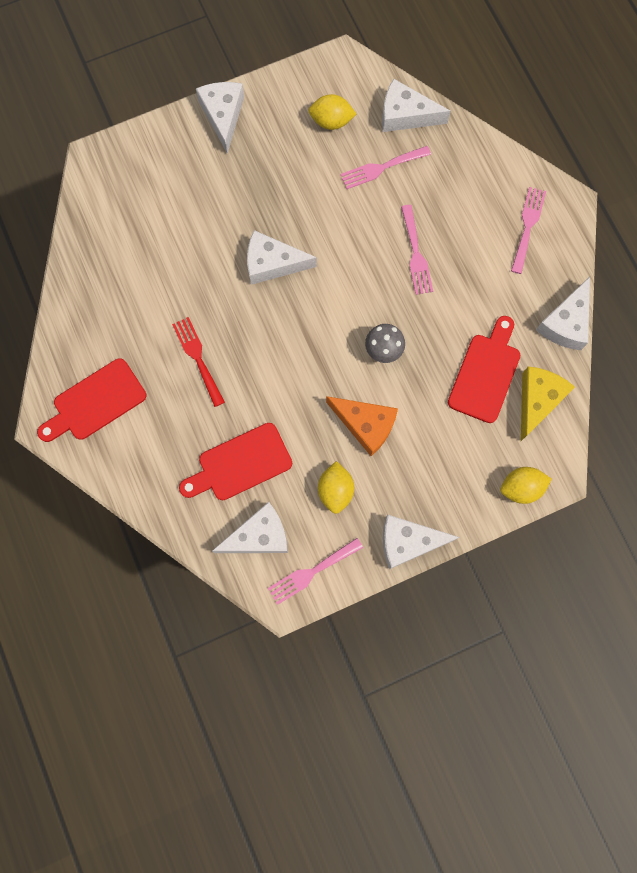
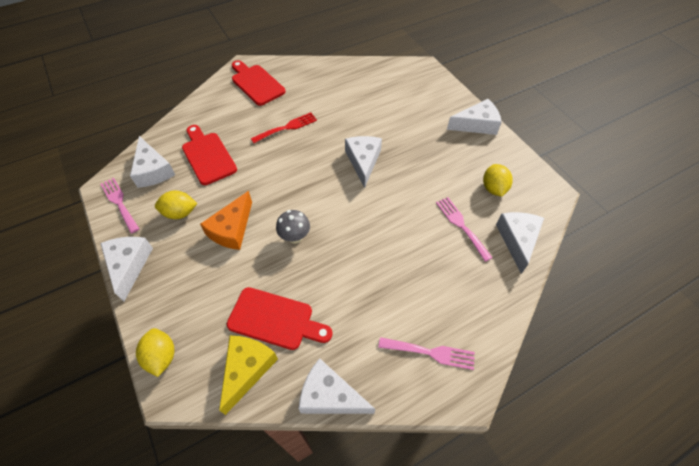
camera: 85 degrees right, 20 degrees down
pink fork [401,205,433,295] -> none
yellow cheese [521,366,575,441] -> yellow cheese turned 90 degrees counterclockwise [219,336,278,415]

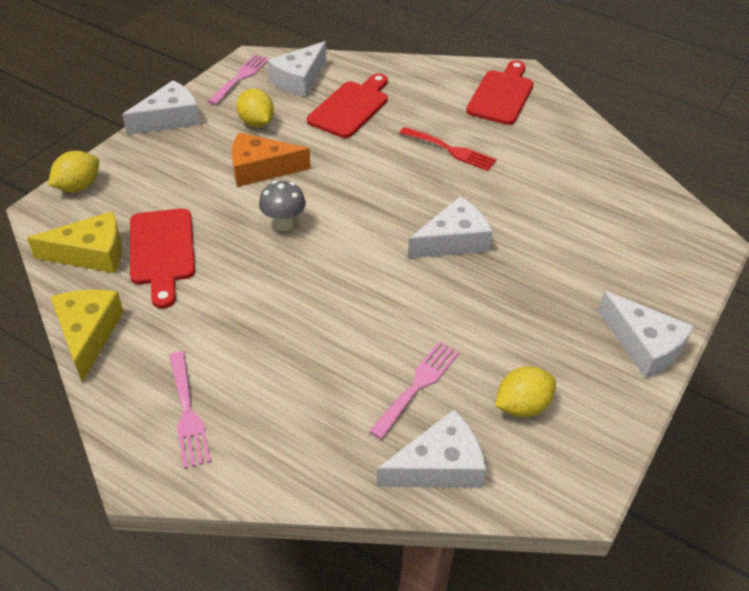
camera: 60 degrees right, 10 degrees down
white cheese [299,358,375,414] -> yellow cheese [51,289,124,382]

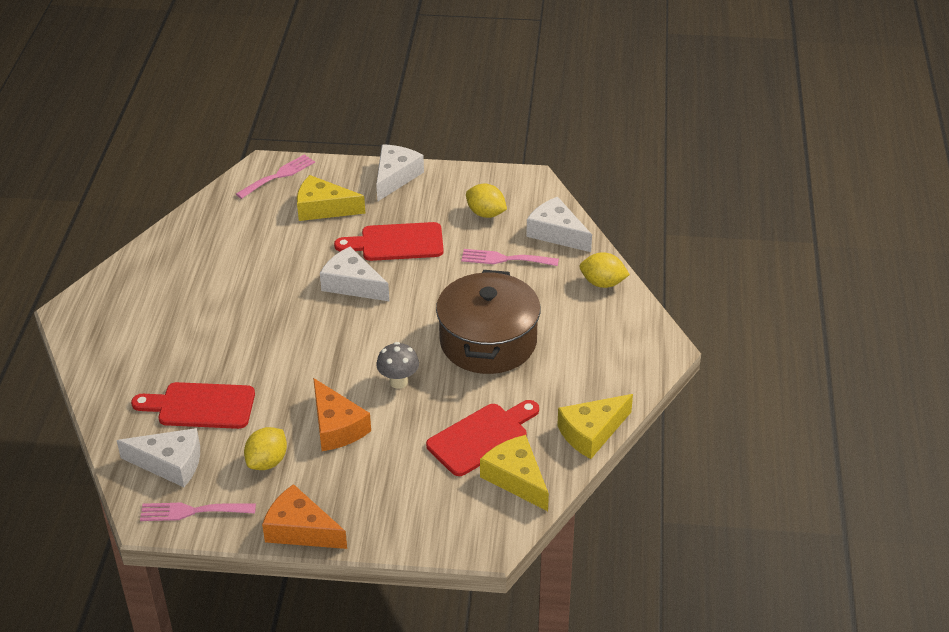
camera: 115 degrees left, 5 degrees down
yellow lemon [48,151,99,192] -> yellow lemon moved to [580,252,630,288]
white cheese [122,80,200,135] -> orange cheese [262,484,347,549]
pink fork [169,351,211,469] -> pink fork moved to [236,154,315,199]
red fork [399,127,497,171] -> none
red cutting board [466,60,533,125] -> red cutting board moved to [334,222,444,261]
none -> yellow cheese [297,175,365,221]
none -> brown pot [436,270,541,374]

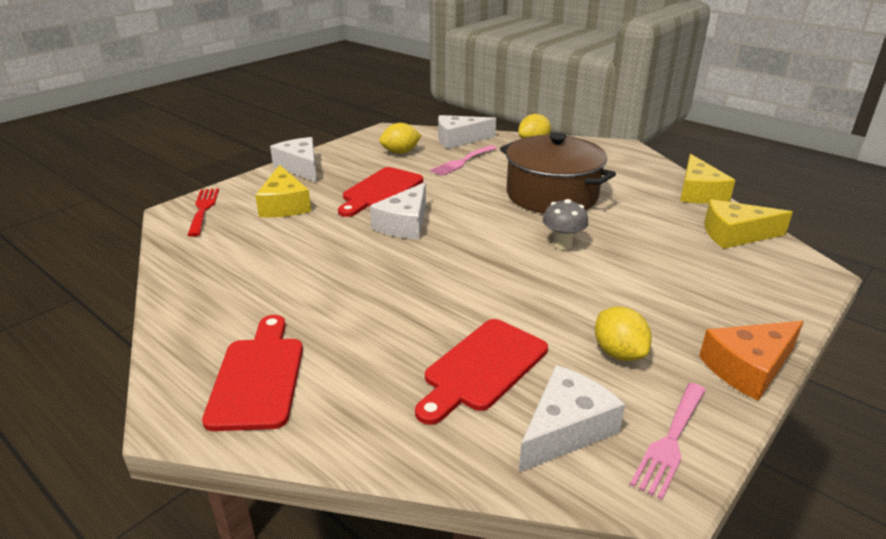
camera: 55 degrees left, 10 degrees down
pink fork [236,154,315,199] -> red fork [188,188,219,237]
yellow cheese [297,175,365,221] -> yellow cheese turned 60 degrees counterclockwise [255,165,311,217]
orange cheese [313,378,371,451] -> none
white cheese [320,246,389,301] -> white cheese turned 45 degrees counterclockwise [370,182,426,239]
red cutting board [426,400,539,476] -> red cutting board moved to [202,315,303,431]

